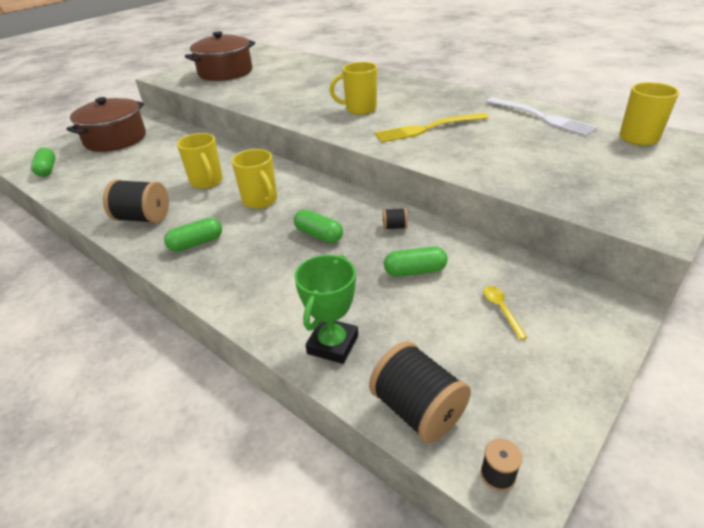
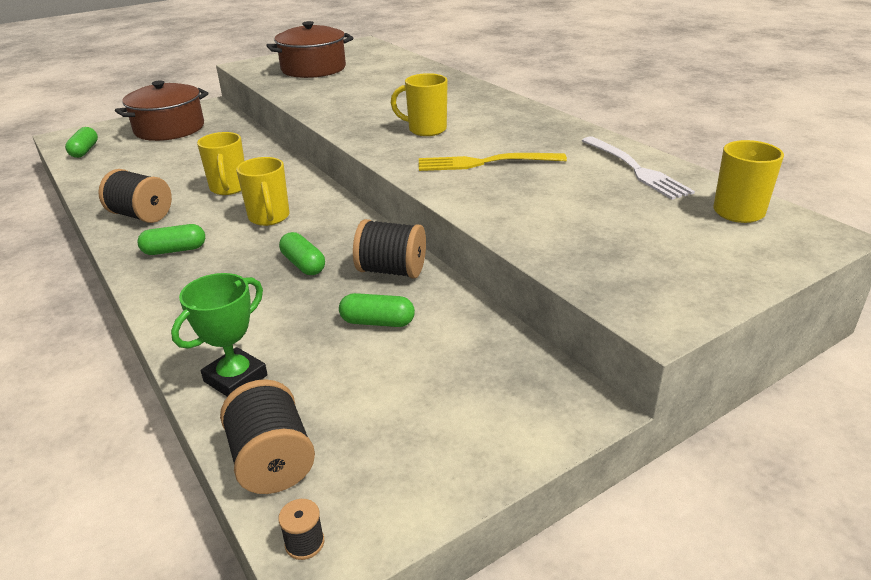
camera: 15 degrees right, 5 degrees down
black spool [383,208,408,230] -> black spool [353,219,426,278], size x2.14
yellow spoon [483,286,528,340] -> none

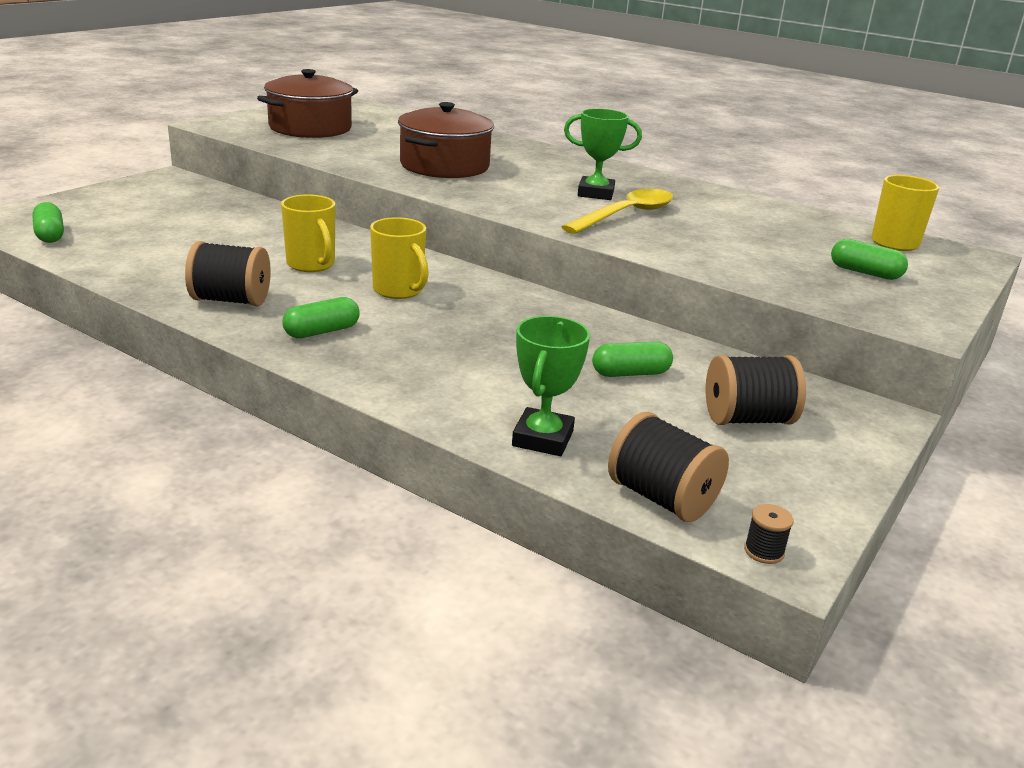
camera: 25 degrees left, 5 degrees down
brown pot [115,80,208,141] -> brown pot moved to [398,102,494,178]
green capsule [279,232,325,275] -> green capsule moved to [831,239,908,280]
black spool [353,219,426,278] -> black spool moved to [706,355,806,425]
yellow mug [391,73,448,136] -> none
yellow fork [419,153,567,171] -> yellow spoon [562,189,673,234]
white fork [582,136,695,200] -> none
none -> green trophy [564,108,642,200]

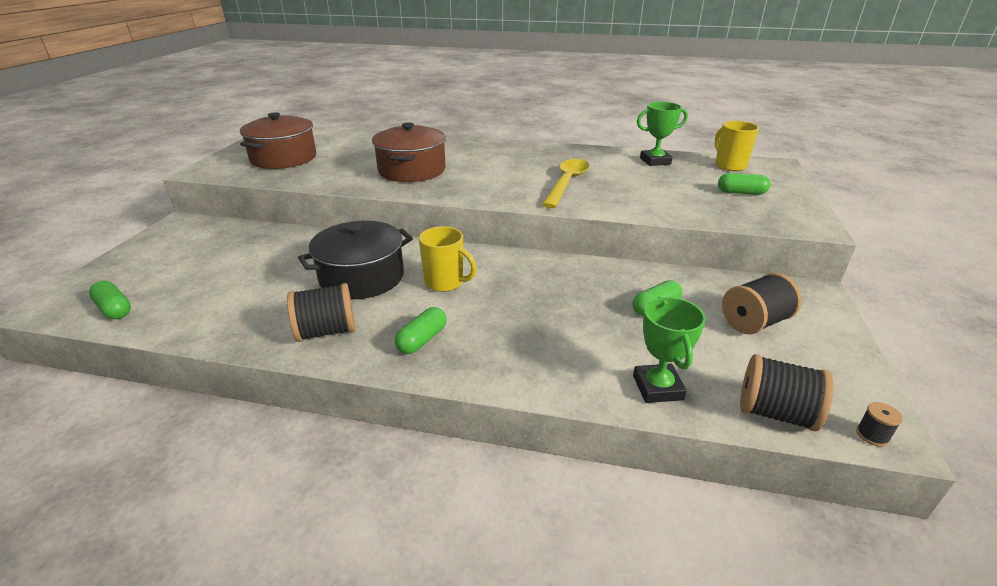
camera: 20 degrees left, 5 degrees up
yellow mug [281,194,336,272] -> black pot [298,221,413,299]
green trophy [564,108,642,200] -> green trophy moved to [637,102,688,166]

